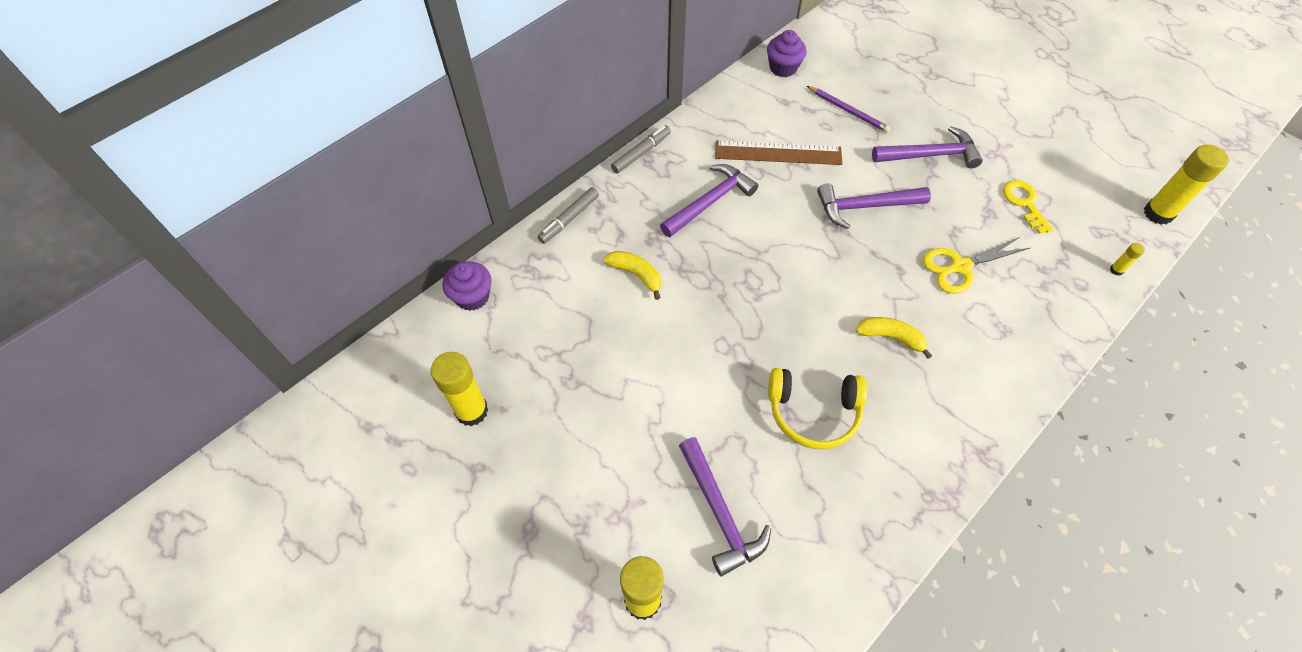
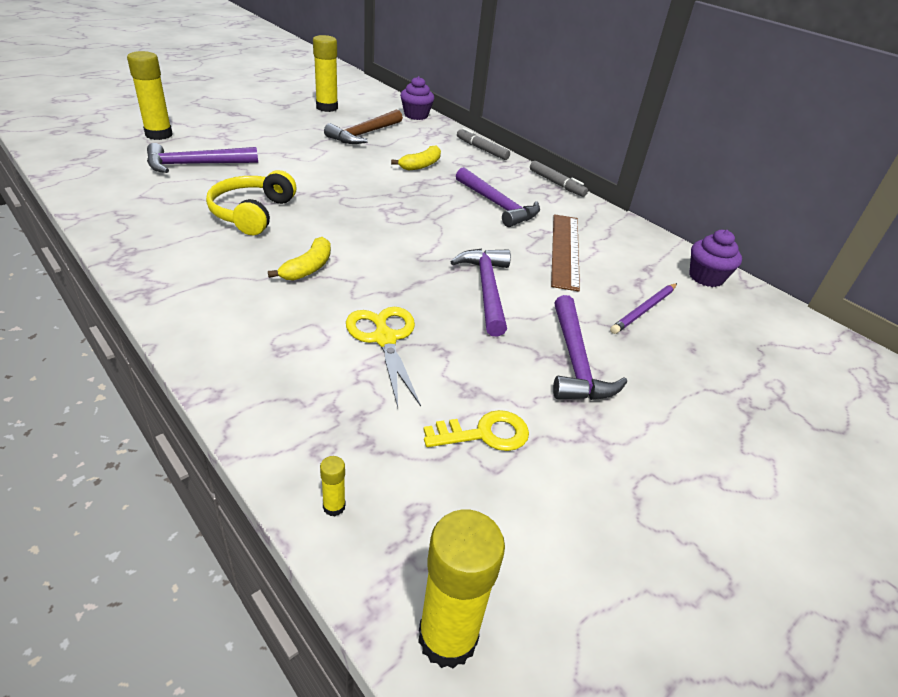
camera: 90 degrees right, 20 degrees down
none -> brown hammer [324,109,403,144]

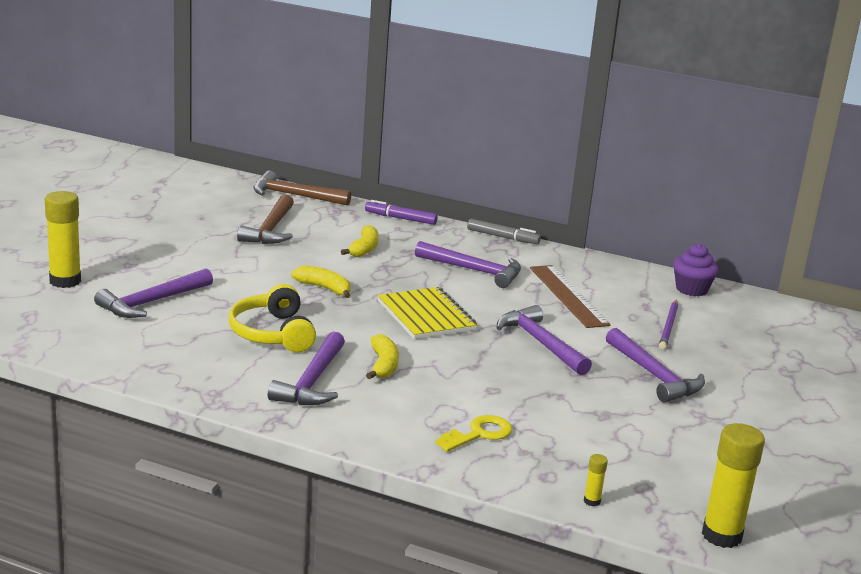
camera: 25 degrees left, 15 degrees down
yellow glue stick [313,35,338,112] -> none
yellow scissors [346,307,421,407] -> none
purple cupcake [400,76,434,120] -> brown hammer [253,170,351,206]
yellow key [423,410,529,451] -> yellow key moved to [435,415,513,452]
grey marker [457,128,510,160] -> purple marker [365,200,438,225]
none -> purple hammer [268,332,345,405]
none -> yellow banana [291,266,351,298]
none -> yellow notebook [378,287,477,339]

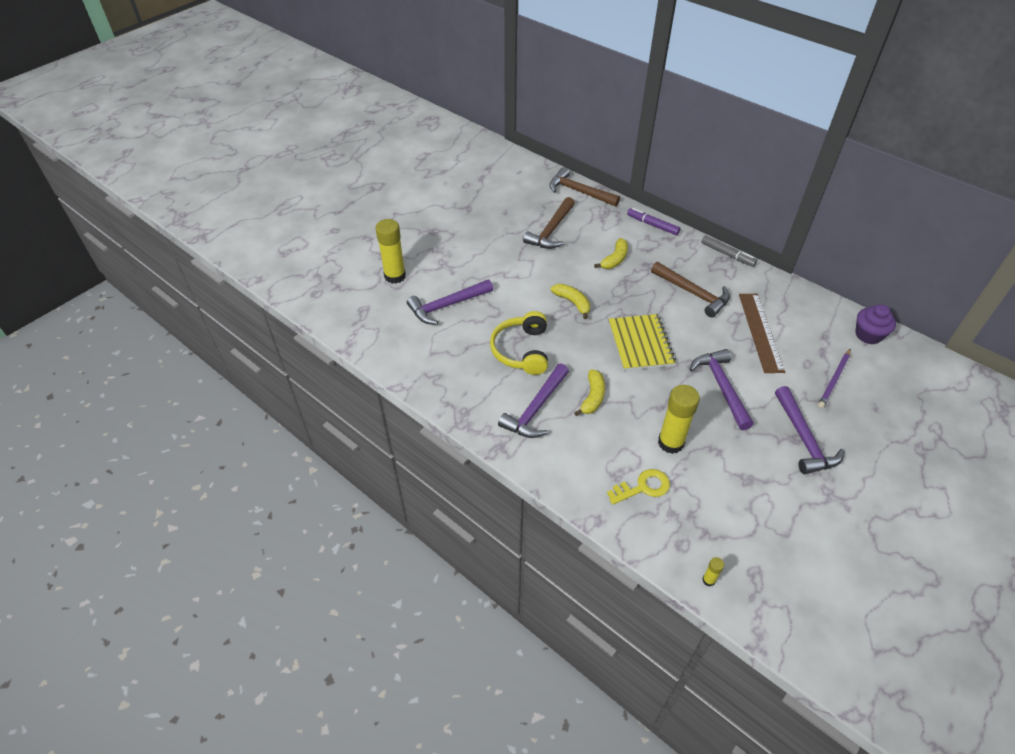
camera: 20 degrees right, 25 degrees up
purple hammer [415,241,521,288] -> brown hammer [651,262,730,318]
yellow glue stick [702,423,765,548] -> yellow glue stick moved to [658,385,700,454]

